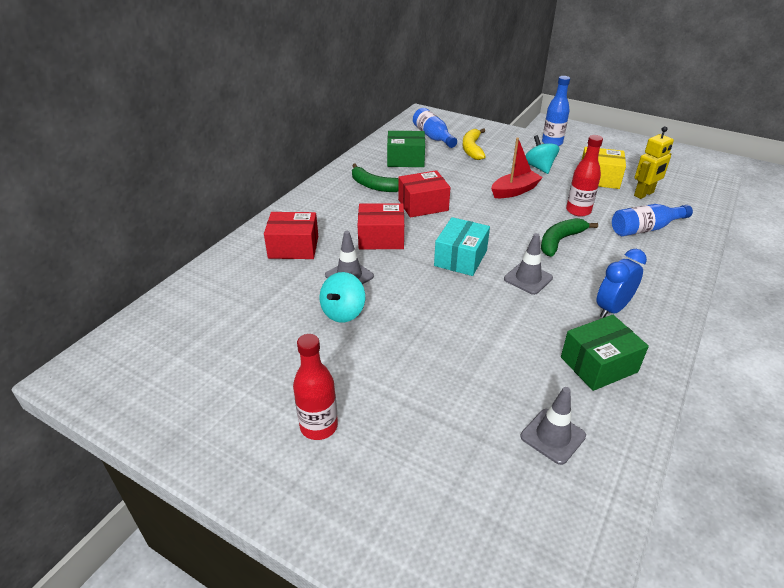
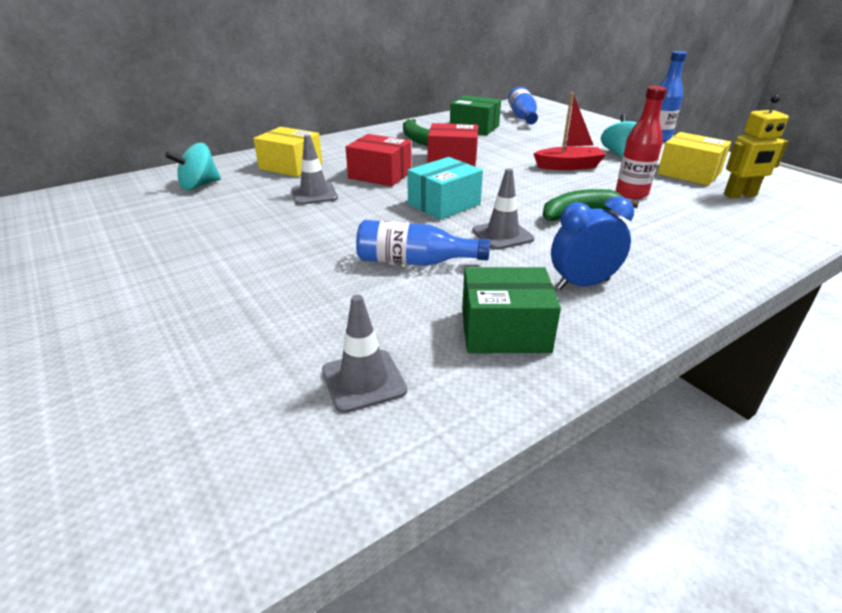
camera: 25 degrees right, 5 degrees down
red box [264,212,318,259] -> yellow box [253,127,322,177]
red bottle [293,334,338,440] -> none
turquoise spinning top [320,272,365,323] -> turquoise spinning top moved to [165,143,221,190]
yellow banana [463,128,486,160] -> none
blue bottle [612,204,693,236] -> blue bottle moved to [356,220,490,266]

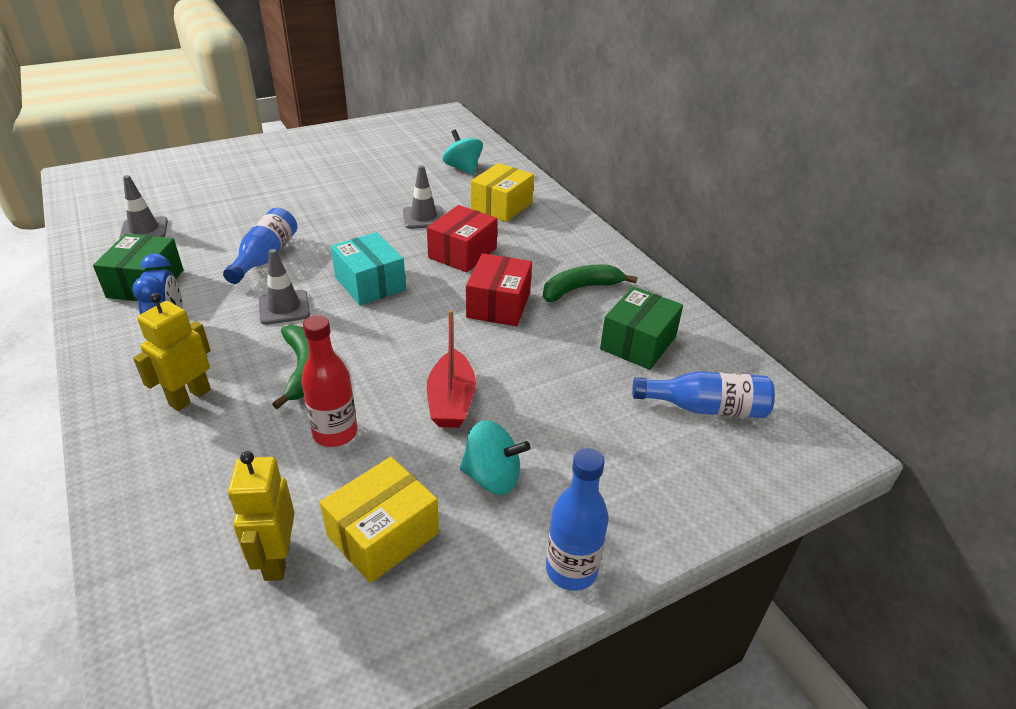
camera: 95 degrees right, 5 degrees up
none -> yellow robot [133,293,211,411]

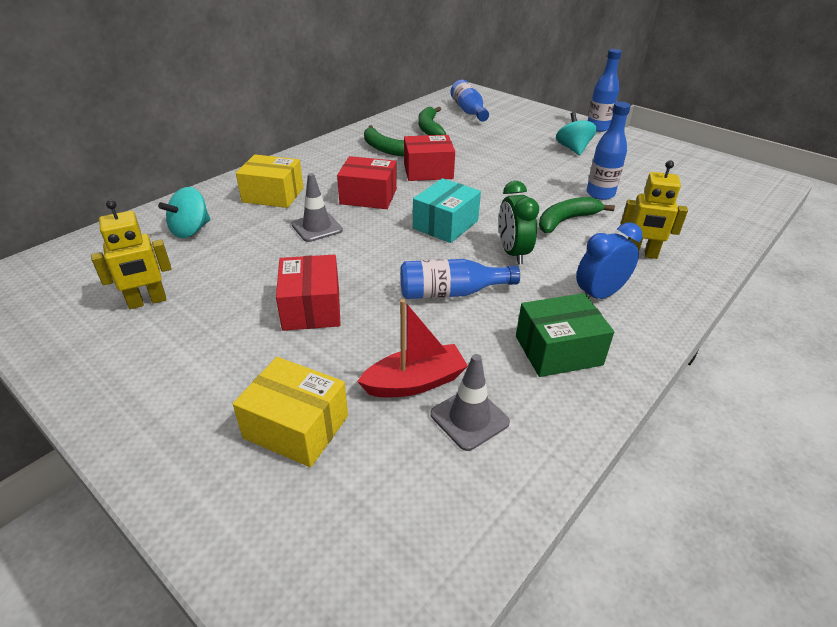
camera: 110 degrees left, 0 degrees up
yellow robot [228,451,295,581] -> yellow robot moved to [91,200,172,309]
grey traffic cone [259,249,310,325] -> green clock [499,181,539,264]
red bottle [301,315,357,447] -> blue bottle [587,102,631,200]
yellow box [320,457,439,583] -> yellow box moved to [233,357,348,467]
red boat [427,310,476,428] -> red boat moved to [357,299,468,397]
green box [600,286,683,370] -> green banana [418,107,446,135]
none -> red box [276,254,341,331]

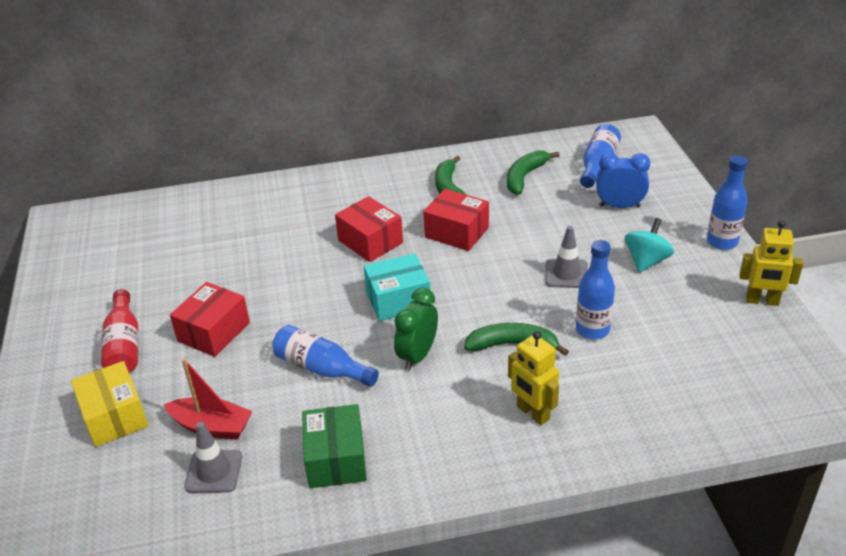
camera: 40 degrees right, 0 degrees up
yellow robot [91,200,172,309] -> yellow robot moved to [739,220,804,306]
turquoise spinning top [158,187,210,238] -> none
yellow box [236,154,303,208] -> none
grey traffic cone [291,173,343,242] -> grey traffic cone moved to [546,226,588,288]
green box [516,293,614,377] -> green box turned 60 degrees clockwise [302,404,367,488]
blue clock [576,222,642,299] -> blue clock moved to [596,153,650,208]
none -> red bottle [101,289,139,373]

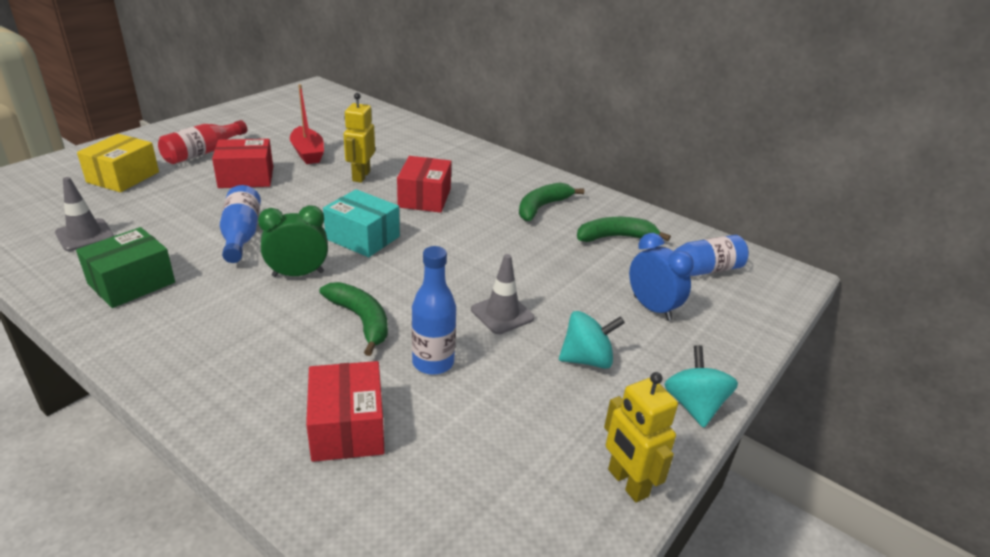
camera: 45 degrees right, 5 degrees down
red boat [164,359,253,440] -> red boat moved to [290,84,324,164]
red box [423,189,489,251] -> red box moved to [306,361,385,462]
yellow robot [508,331,559,425] -> yellow robot moved to [344,93,375,183]
blue bottle [707,155,748,250] -> turquoise spinning top [664,345,738,428]

